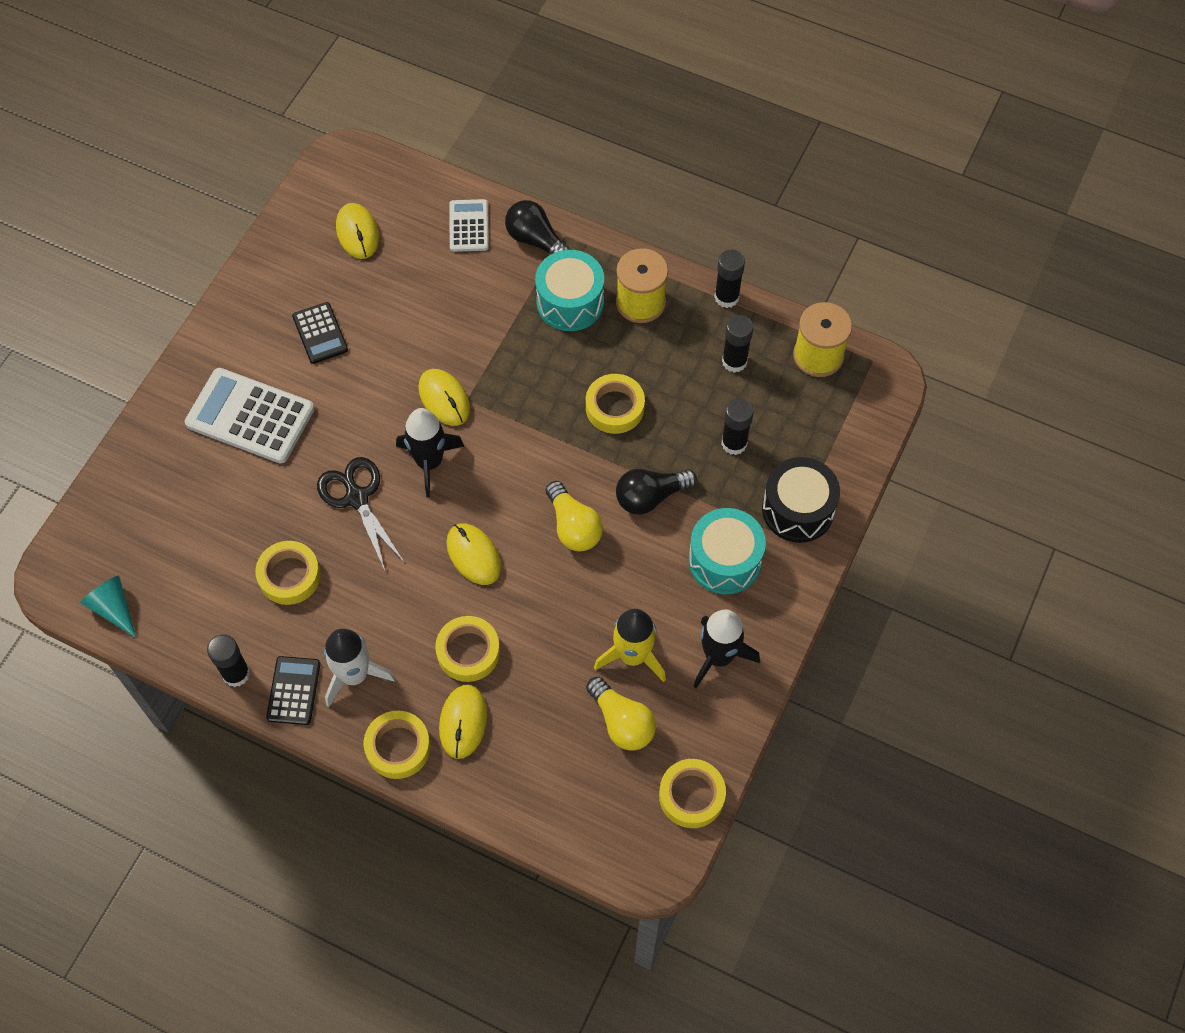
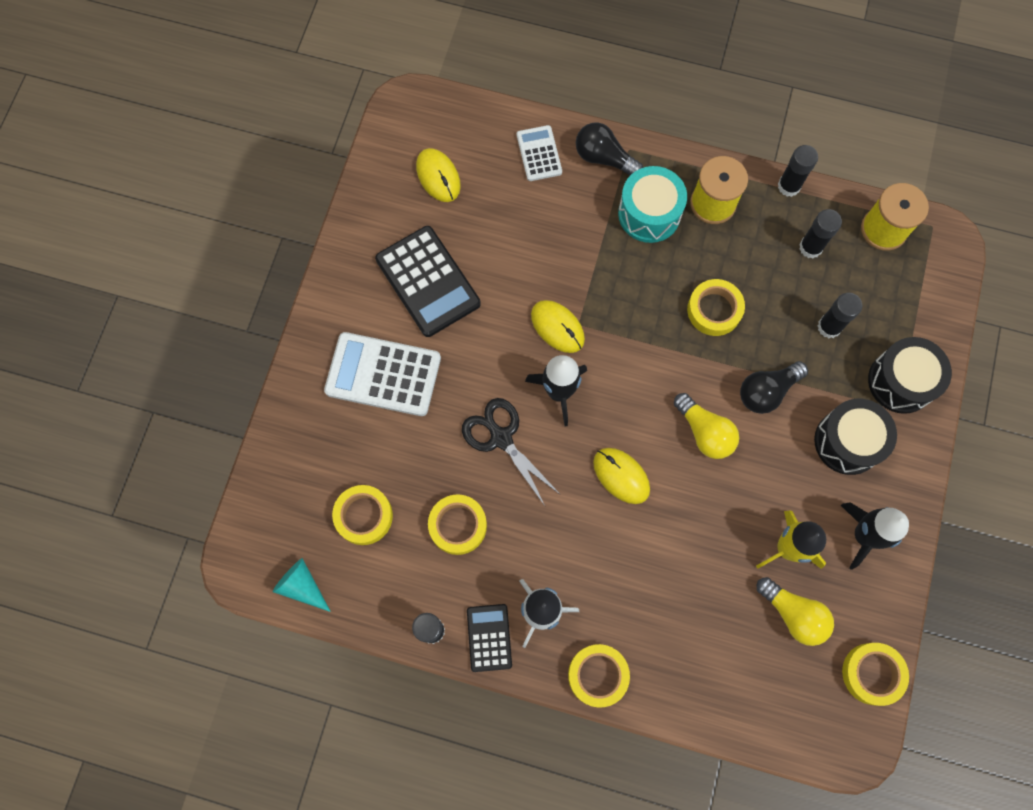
camera: 10 degrees left, 10 degrees up
black calculator [292,302,348,364] -> black calculator [375,226,481,337], size x1.77
yellow tape [435,616,500,682] -> yellow tape moved to [332,485,393,545]
yellow mouse [439,685,487,759] -> none
turquoise drum [688,508,766,594] -> black drum [814,399,897,475]

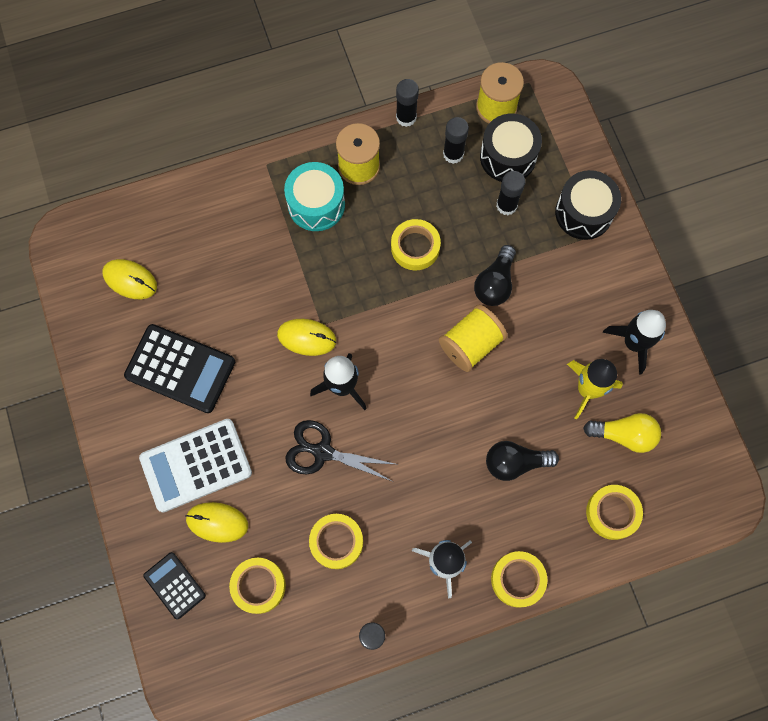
camera: 35 degrees left, 0 degrees up
turquoise cone [272,558,331,612] -> none
black calculator [467,604,512,672] -> black calculator moved to [143,552,206,619]
white calculator [517,125,562,181] -> none
black light bulb [576,122,643,175] -> black light bulb moved to [486,441,559,481]
yellow mouse [593,448,650,504] -> yellow mouse moved to [185,502,248,543]
yellow light bulb [674,393,739,459] -> yellow spool [439,305,507,372]
black drum [814,399,897,475] -> black drum moved to [480,113,542,182]
yellow tape [842,643,909,706] -> yellow tape moved to [586,485,643,540]

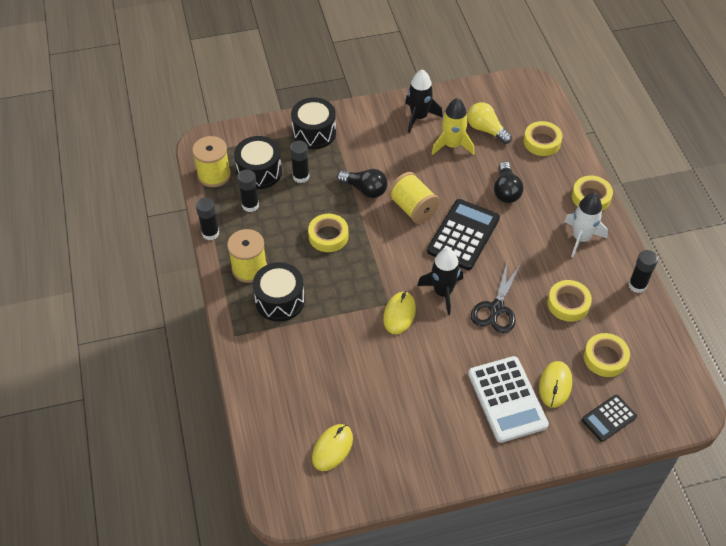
camera: 85 degrees left, 20 degrees down
black calculator [124,324,235,413] -> black calculator moved to [427,199,500,270]
turquoise drum [284,162,345,231] -> black drum [253,262,305,322]
yellow light bulb [583,413,661,453] -> yellow light bulb turned 60 degrees counterclockwise [468,102,512,144]

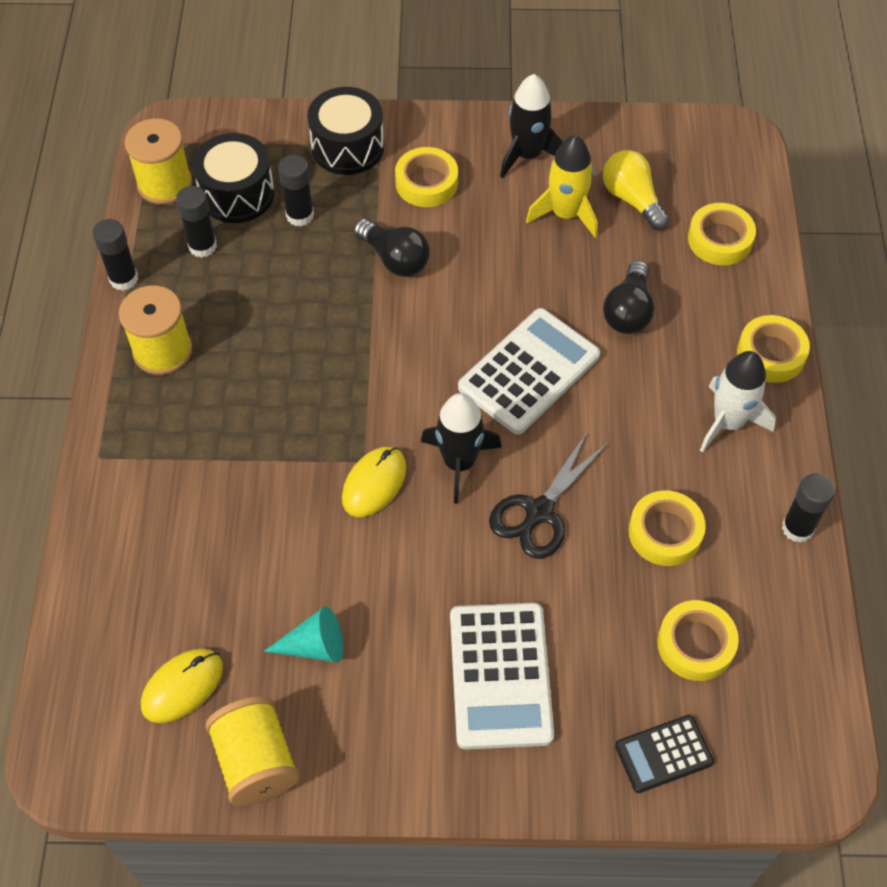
camera: 15 degrees right, 5 degrees up
black drum [253,262,305,322] -> none
yellow tape [308,214,348,252] -> yellow tape moved to [395,147,458,207]
yellow spool [388,172,440,223] -> yellow spool moved to [205,696,300,806]
black calculator [427,199,500,270] -> white calculator [458,308,600,435]
yellow mouse [539,361,572,408] -> none
none -> turquoise cone [264,606,343,662]

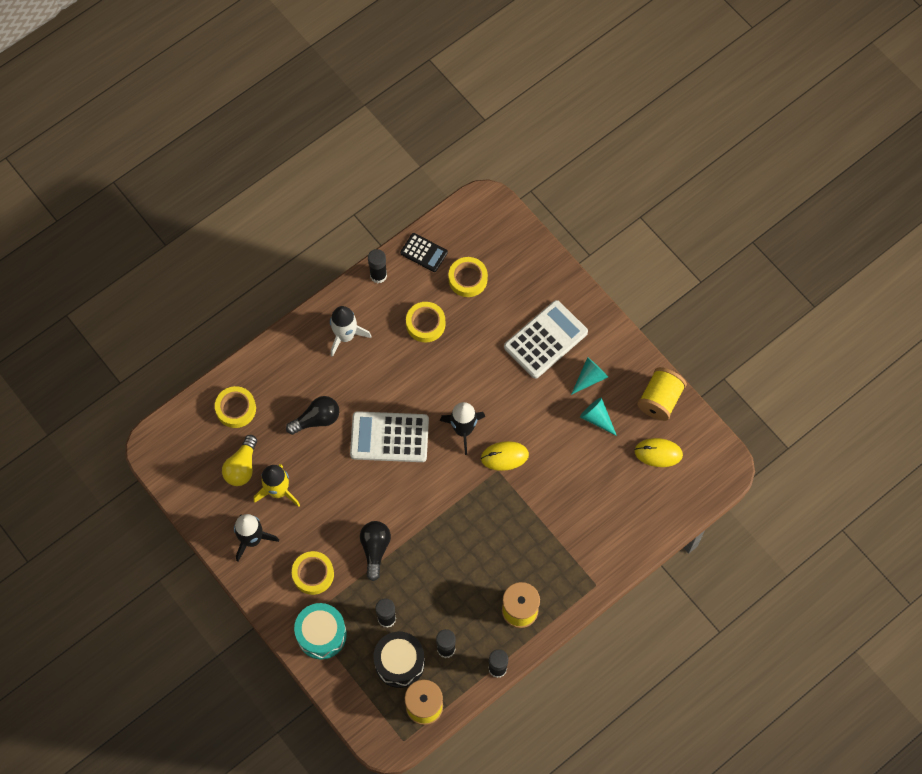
camera: 130 degrees left, 10 degrees up
black drum [307,87,384,175] -> turquoise drum [294,603,347,659]
black scissors [489,432,608,559] -> none
black calculator [615,715,714,793] -> black calculator moved to [400,233,448,272]
yellow tape [737,315,810,383] -> none
none -> turquoise cone [571,357,608,395]

